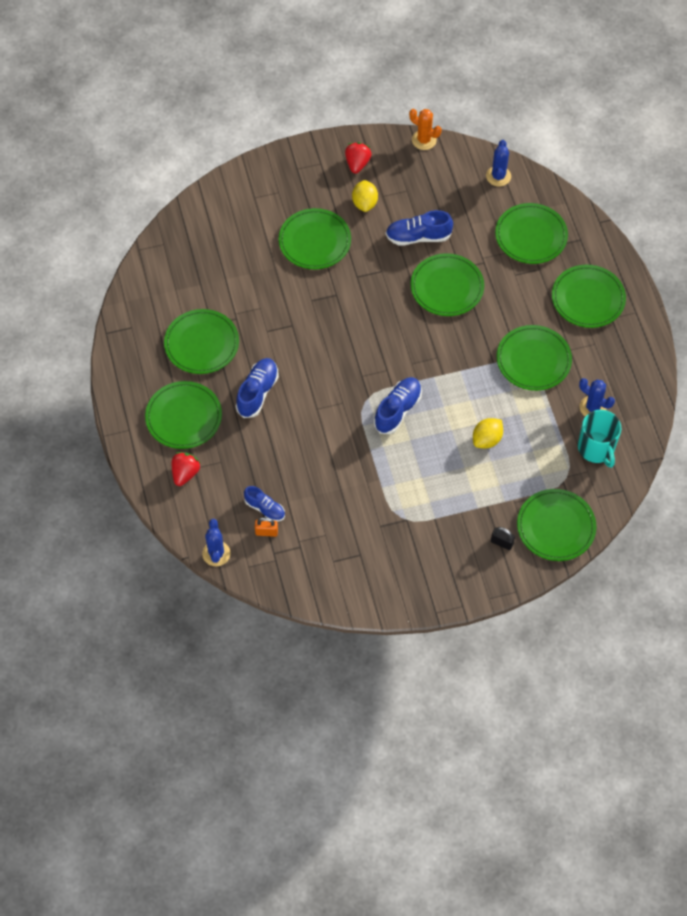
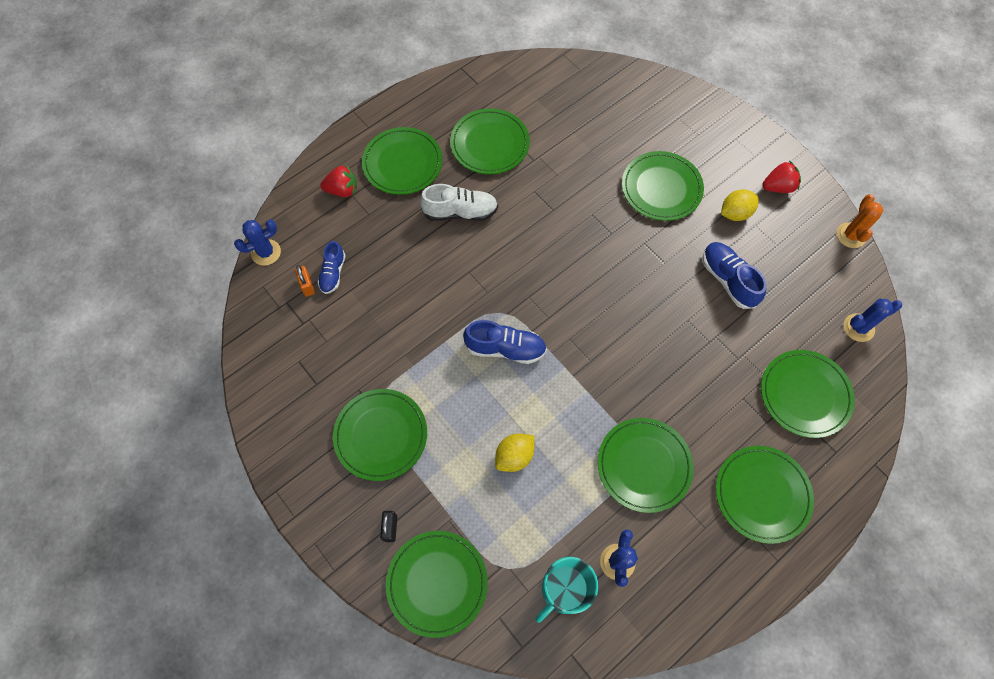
camera: 65 degrees right, 5 degrees up
blue shoe [236,358,279,418] -> white shoe [420,184,498,221]
green plate [411,253,484,316] -> green plate moved to [333,389,427,481]
yellow lemon [473,418,503,449] -> yellow lemon turned 60 degrees counterclockwise [495,434,534,472]

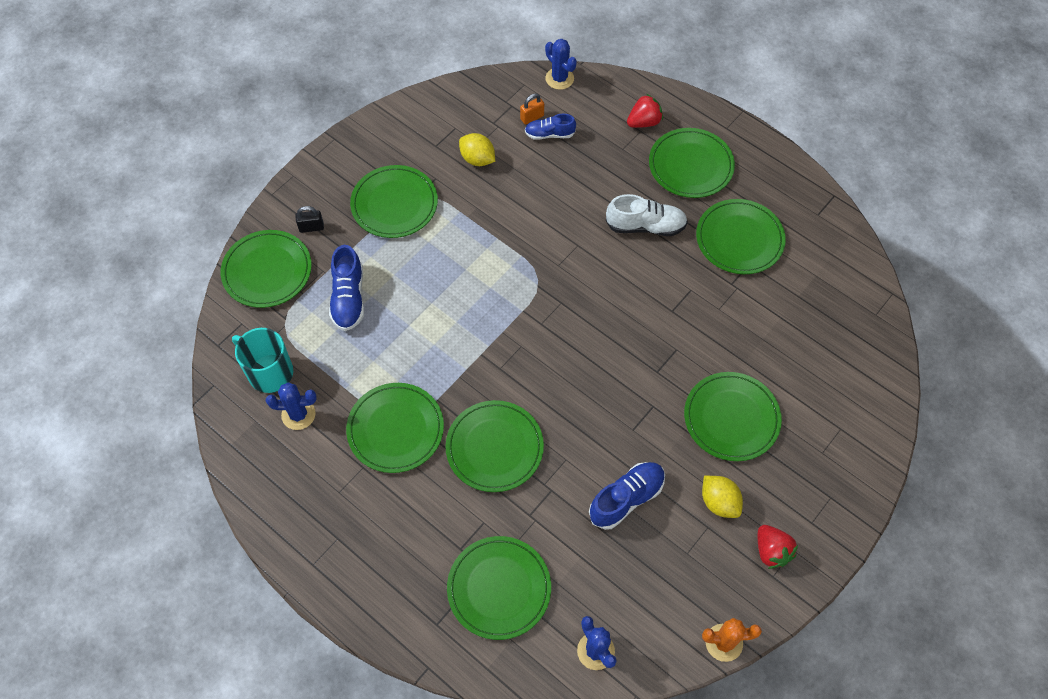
camera: 80 degrees right, 5 degrees down
red strawberry [320,165,357,197] -> red strawberry turned 105 degrees counterclockwise [627,94,663,128]
white shoe [420,184,498,221] -> white shoe turned 75 degrees counterclockwise [606,194,688,236]
blue shoe [463,320,547,364] -> blue shoe moved to [329,245,364,331]
yellow lemon [495,434,534,472] -> yellow lemon moved to [459,133,495,166]
green plate [716,446,814,544] -> green plate moved to [445,400,544,492]

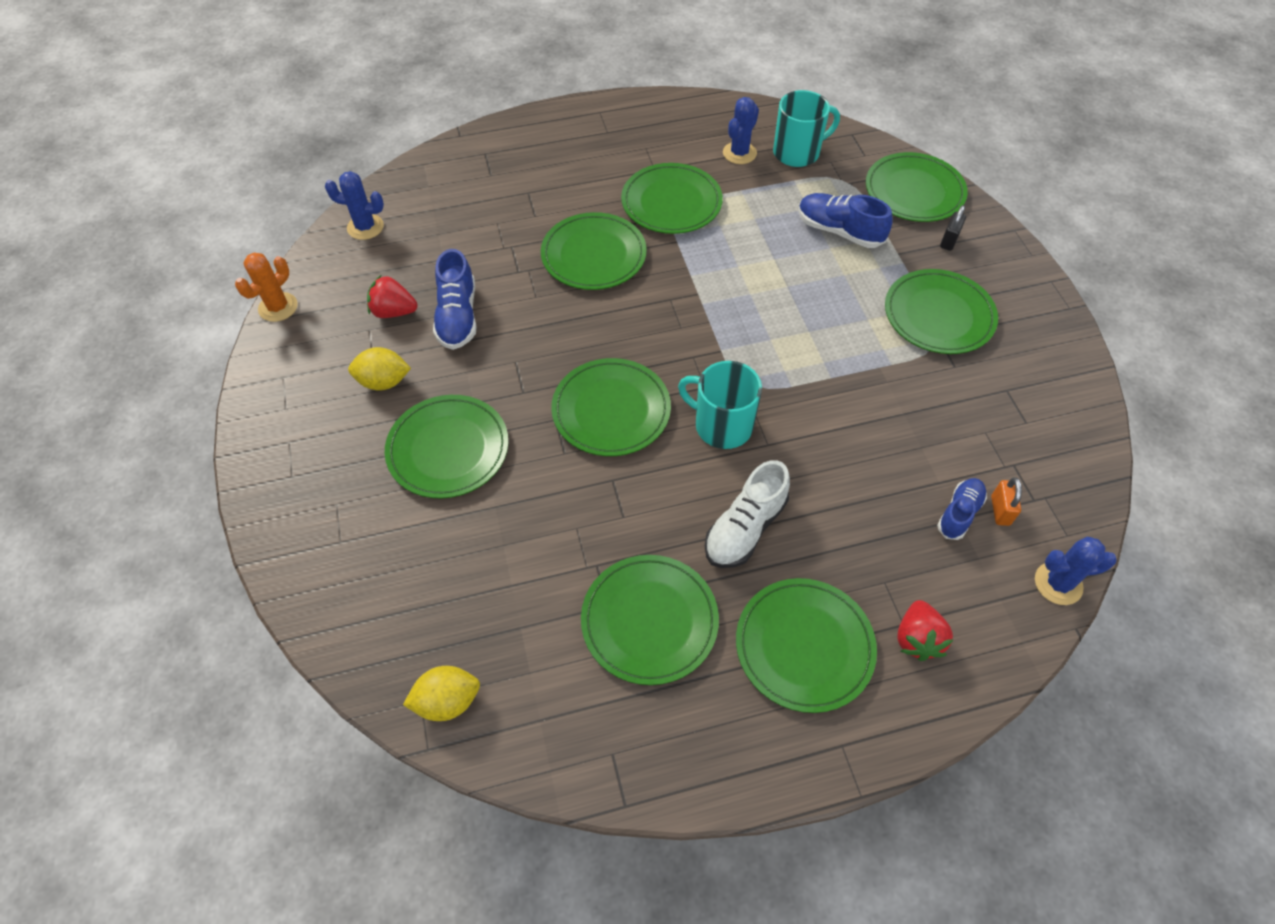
camera: 125 degrees right, 5 degrees down
green plate [447,536,551,640] -> green plate moved to [551,358,671,456]
yellow lemon [459,133,495,166] -> yellow lemon moved to [403,666,480,721]
red strawberry [758,525,798,569] -> red strawberry moved to [367,275,418,318]
none -> turquoise mug [678,361,762,449]

